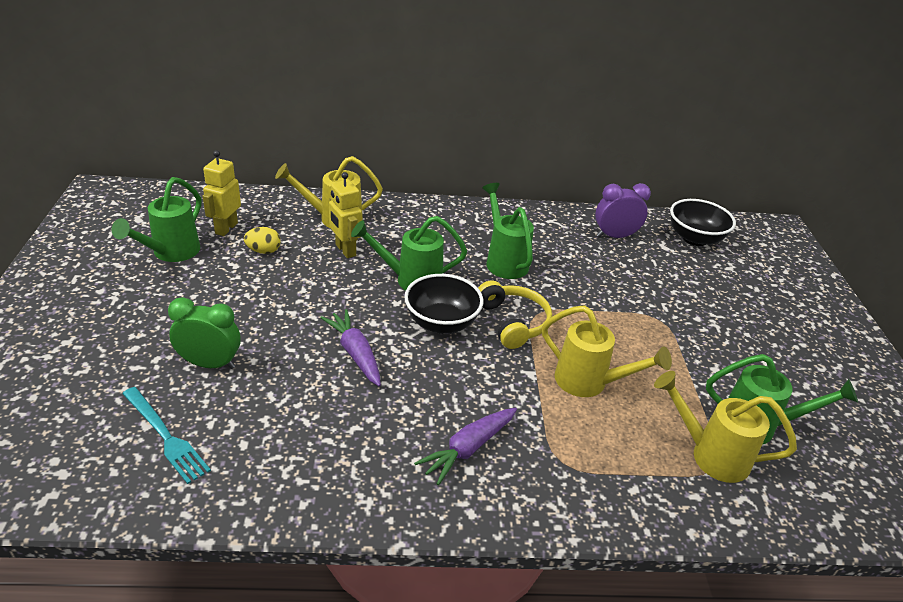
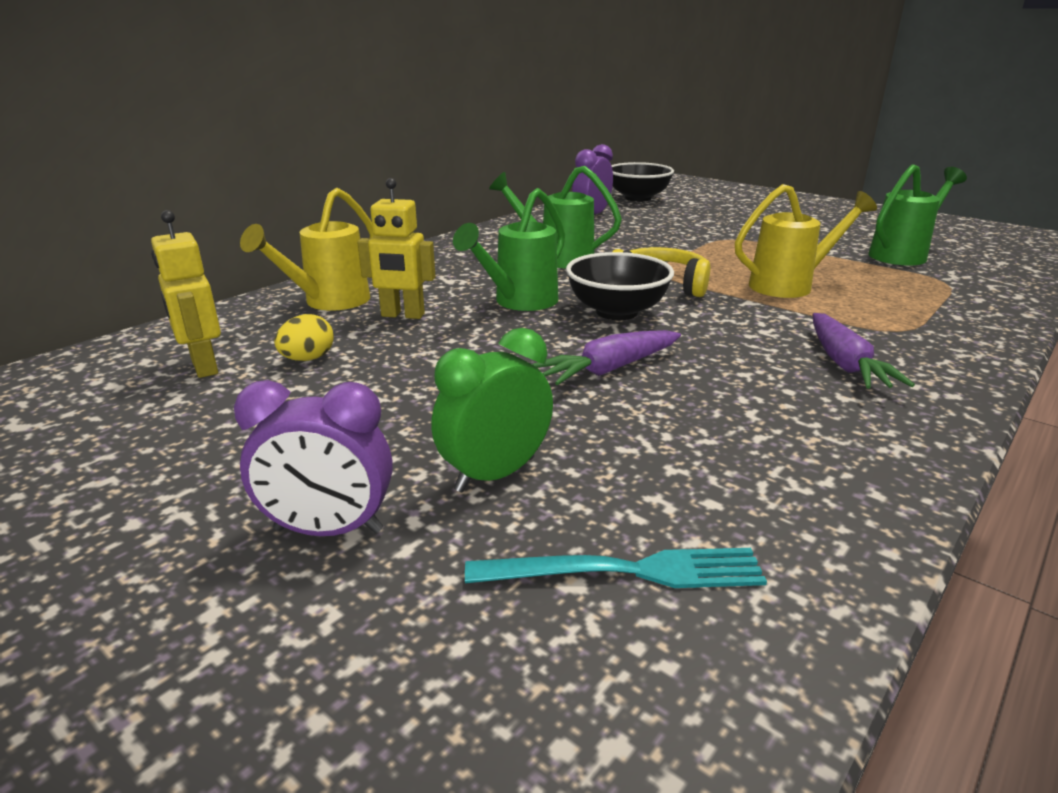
camera: 45 degrees left, 10 degrees down
green watering can [112,177,201,262] -> none
purple carrot [320,309,381,386] -> purple carrot turned 45 degrees counterclockwise [532,330,681,385]
yellow watering can [654,371,797,483] -> none
none -> purple clock [234,380,393,536]

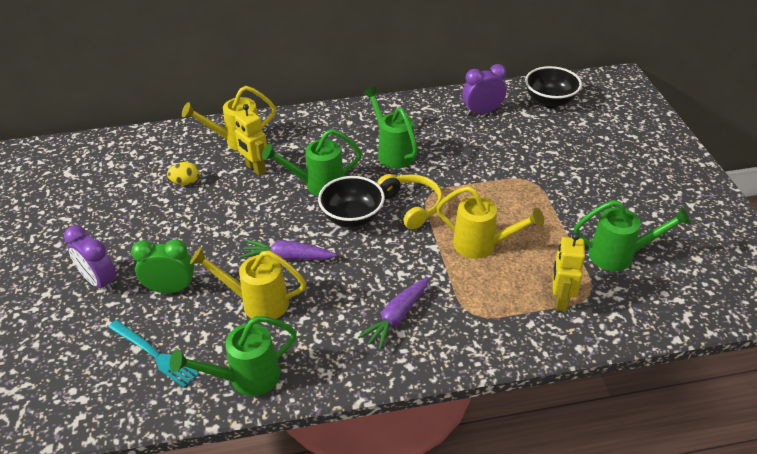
camera: 40 degrees right, 15 degrees up
yellow robot [151,210,221,378] -> yellow robot moved to [553,233,585,311]
none -> green watering can [170,316,297,396]
none -> yellow watering can [190,247,306,319]

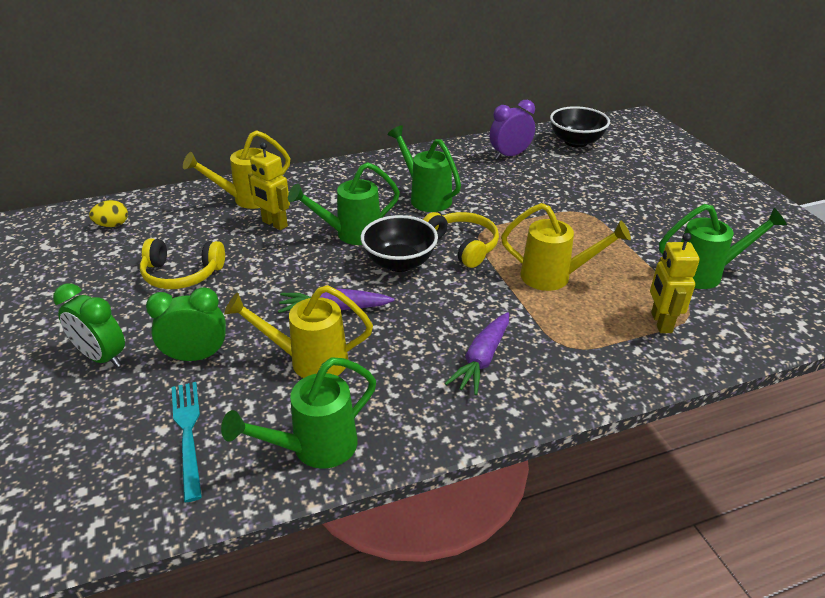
camera: 10 degrees left, 5 degrees down
purple clock [64,225,116,292] -> green clock [53,283,125,367]
turquoise fork [108,320,199,388] -> turquoise fork turned 135 degrees counterclockwise [172,382,202,502]
yellow egg [167,162,199,185] -> yellow egg moved to [89,200,128,227]
none -> yellow headphones [140,238,225,289]

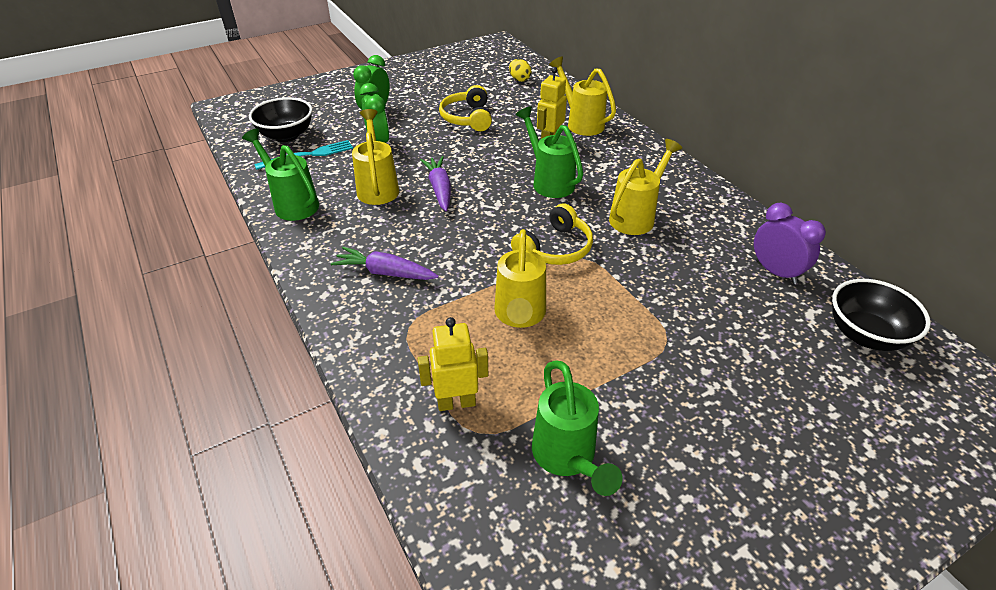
camera: 80 degrees right, 5 degrees up
black bowl [361,215,438,272] -> black bowl moved to [249,97,312,142]
green watering can [388,125,461,212] -> yellow watering can [609,139,682,235]

